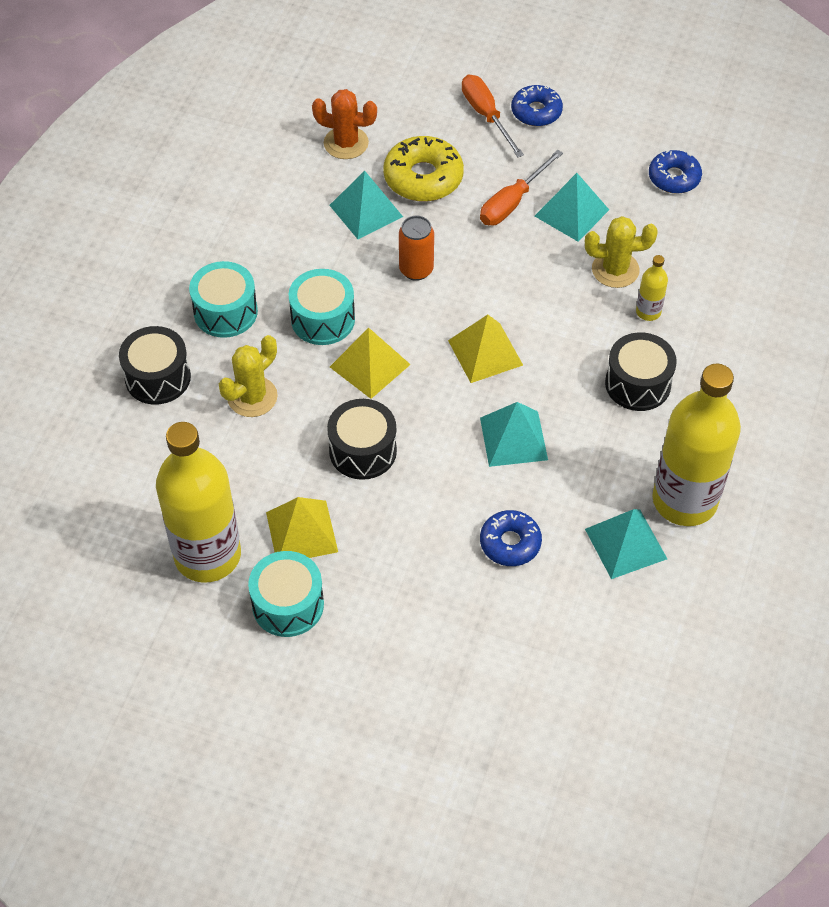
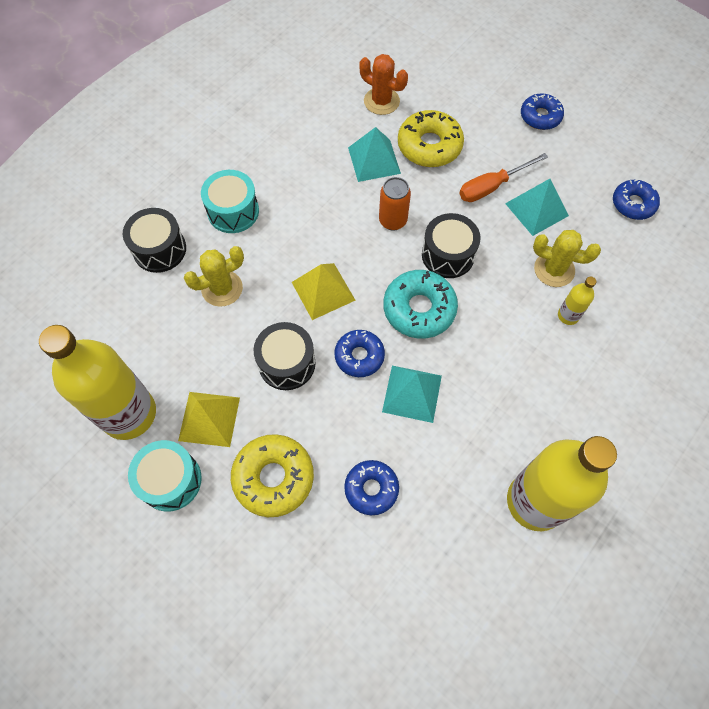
camera: 20 degrees right, 10 degrees up
turquoise drum [289,269,355,345] -> none
yellow pyramid [448,315,523,383] -> turquoise donut [383,270,458,338]
orange screwdriver [462,75,524,157] -> none
turquoise pyramid [585,509,667,579] -> none
black drum [605,332,677,411] -> black drum moved to [422,213,481,278]
none -> yellow donut [231,434,314,517]
none -> blue donut [334,330,385,377]

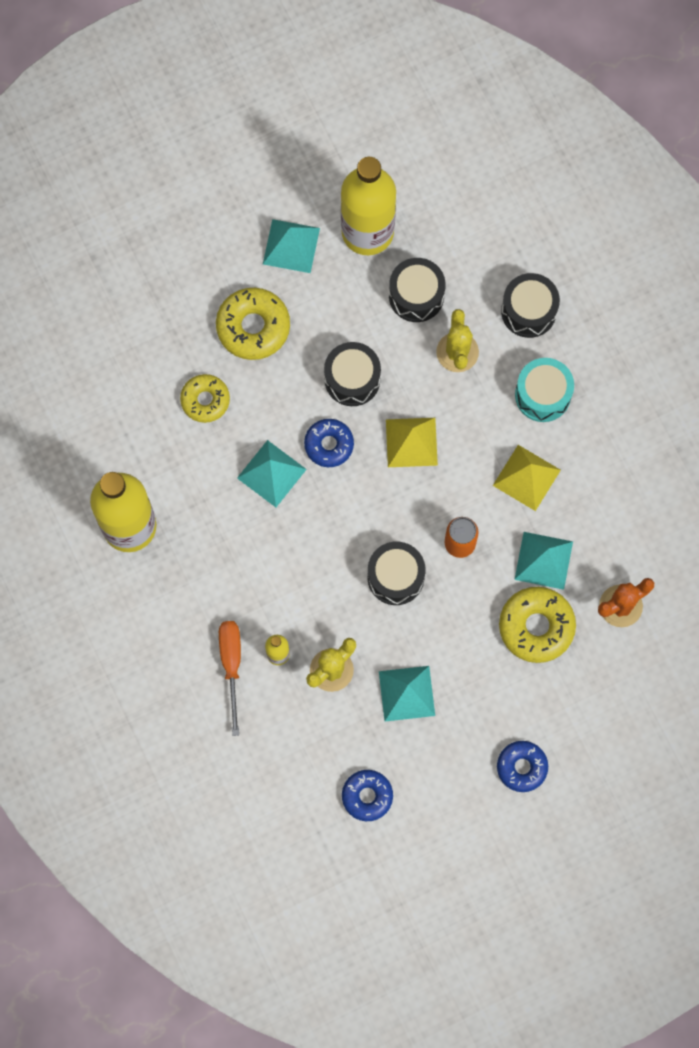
camera: 115 degrees right, 10 degrees up
turquoise drum [128,440,202,512] -> turquoise pyramid [263,219,320,273]
yellow pyramid [178,392,240,447] -> yellow pyramid moved to [493,445,561,511]
blue donut [344,460,399,515] -> yellow donut [180,374,230,423]
turquoise donut [383,270,458,338] -> none
orange screwdriver [459,153,548,202] -> orange screwdriver moved to [219,621,241,736]
none -> black drum [389,258,446,322]

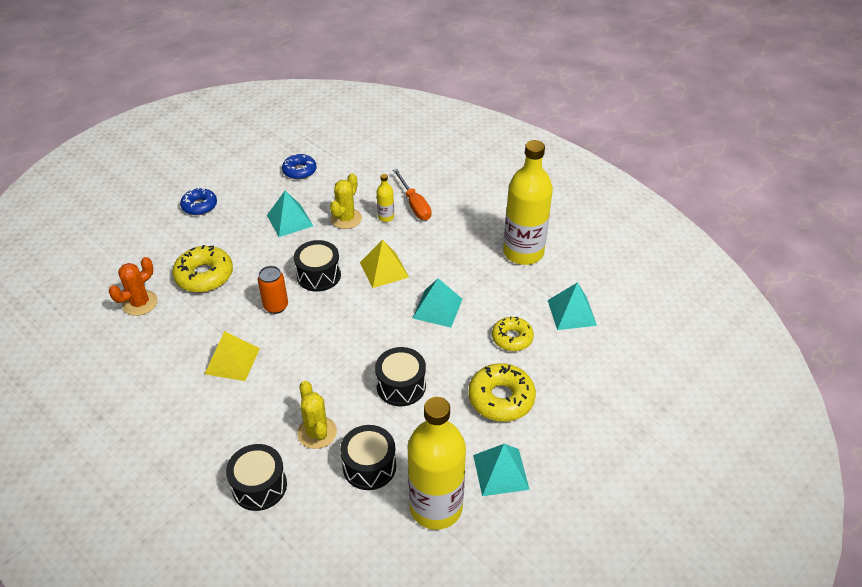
camera: 160 degrees right, 30 degrees down
blue donut [304,419,354,467] -> none
yellow pyramid [386,418,438,467] -> yellow pyramid moved to [360,240,409,288]
turquoise pyramid [514,532,573,590] -> turquoise pyramid moved to [548,282,597,330]
turquoise drum [515,358,574,422] -> none

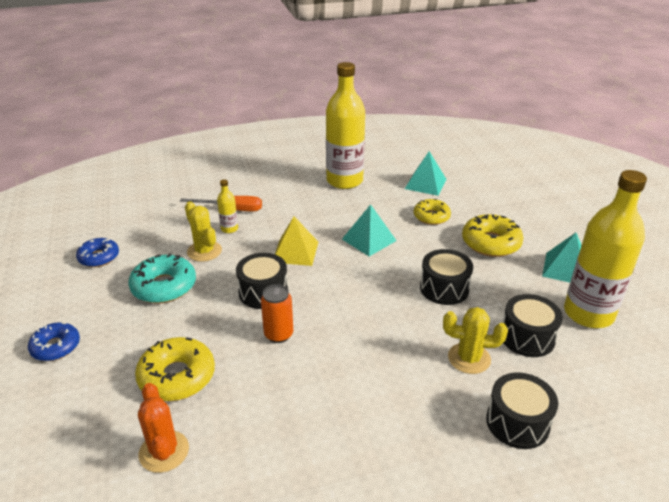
camera: 60 degrees left, 10 degrees down
yellow pyramid [205,331,260,381] -> none
turquoise pyramid [267,191,313,237] -> turquoise donut [128,253,196,303]

